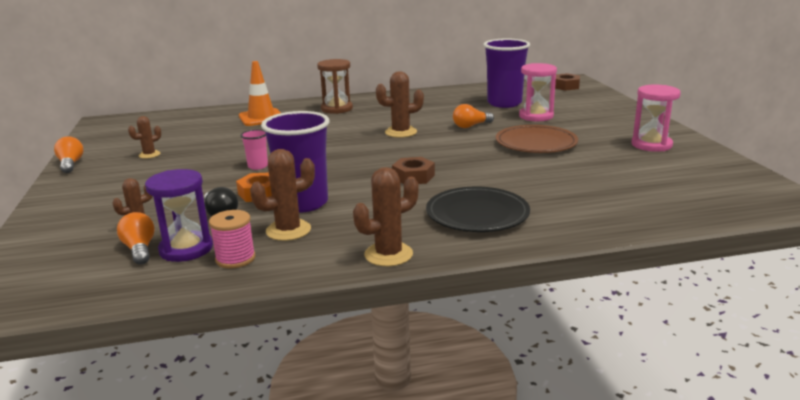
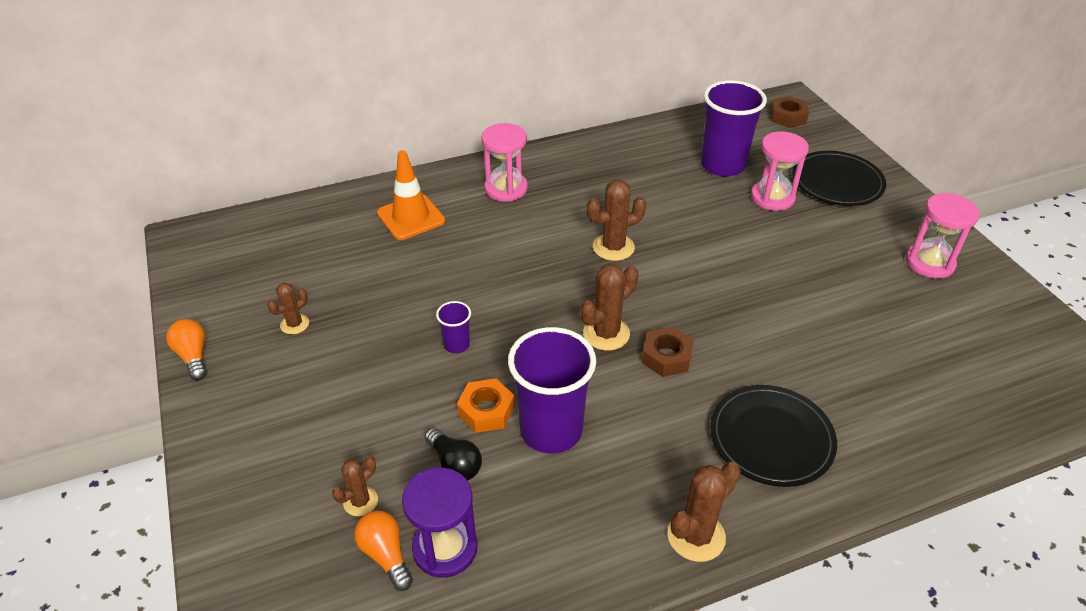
camera: 10 degrees left, 20 degrees up
pink spool [209,210,256,269] -> none
pink cup [241,129,268,170] -> purple cup [436,301,471,353]
brown cactus [250,149,315,241] -> brown cactus moved to [581,264,638,351]
brown hourglass [317,59,353,114] -> pink hourglass [481,123,528,202]
orange light bulb [453,104,494,128] -> none
brown plate [496,125,578,153] -> none
none -> black plate [792,151,886,206]

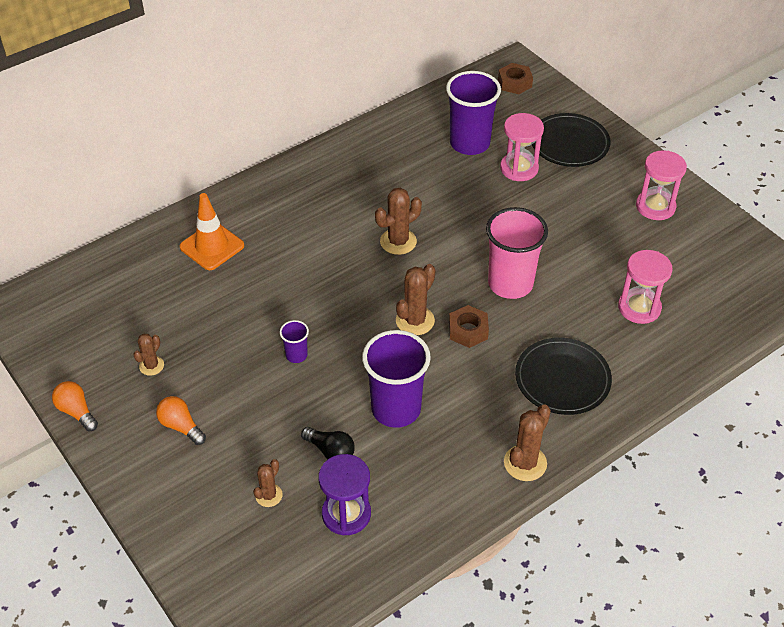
camera: 15 degrees left, 5 degrees up
orange light bulb [354,510,413,591] -> orange light bulb moved to [156,396,206,445]
orange nut [457,379,515,433] -> none
pink hourglass [481,123,528,202] -> pink hourglass moved to [618,250,673,324]
none -> pink cup [486,207,548,299]

